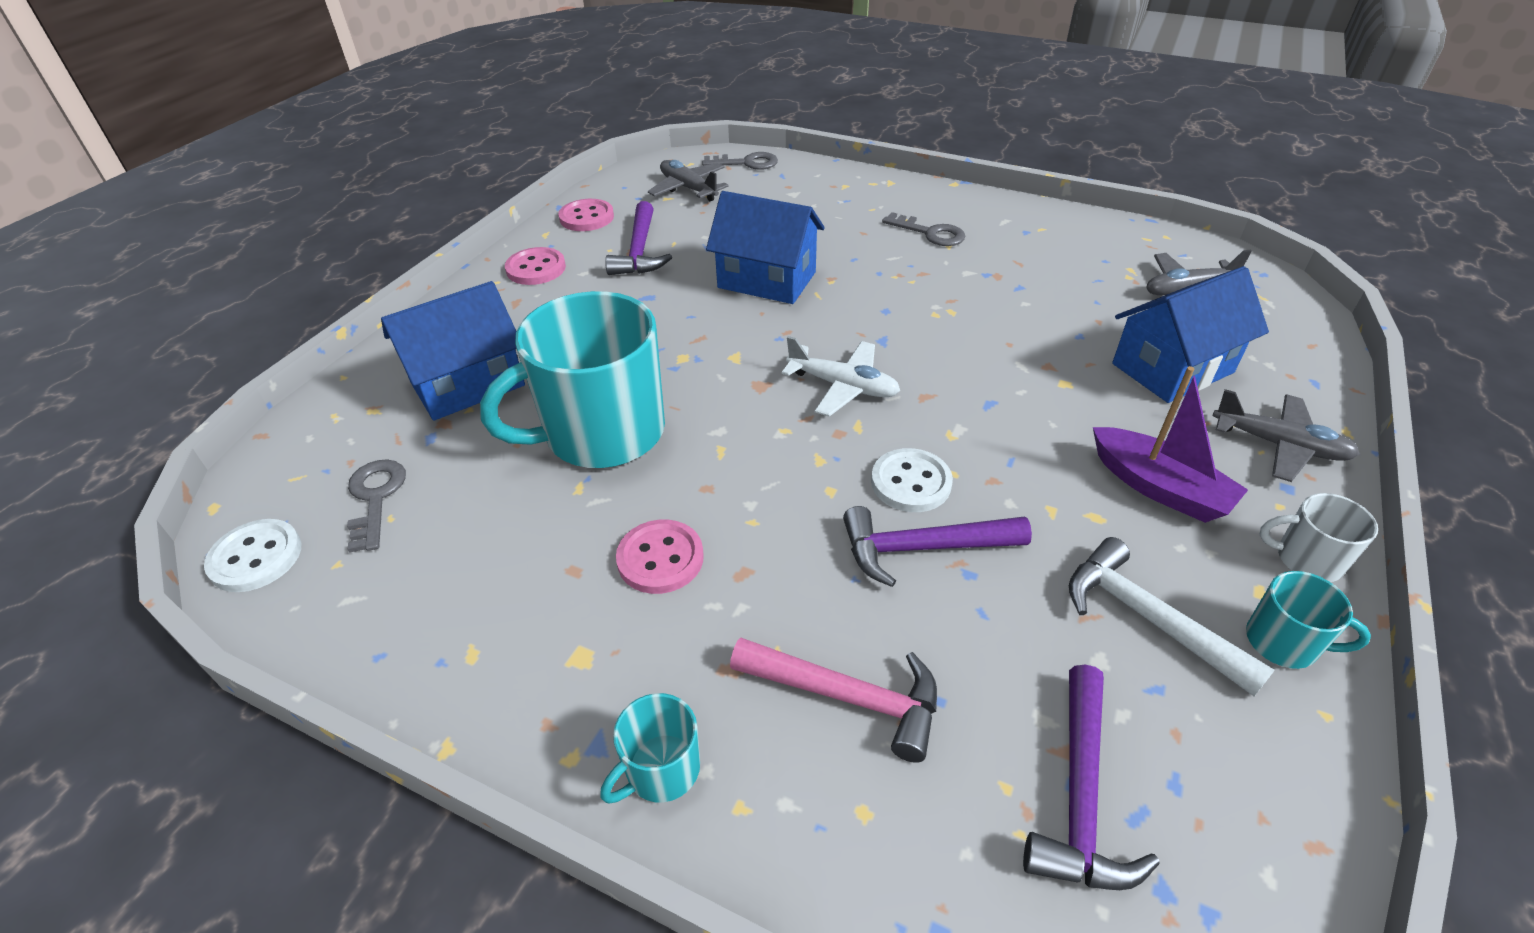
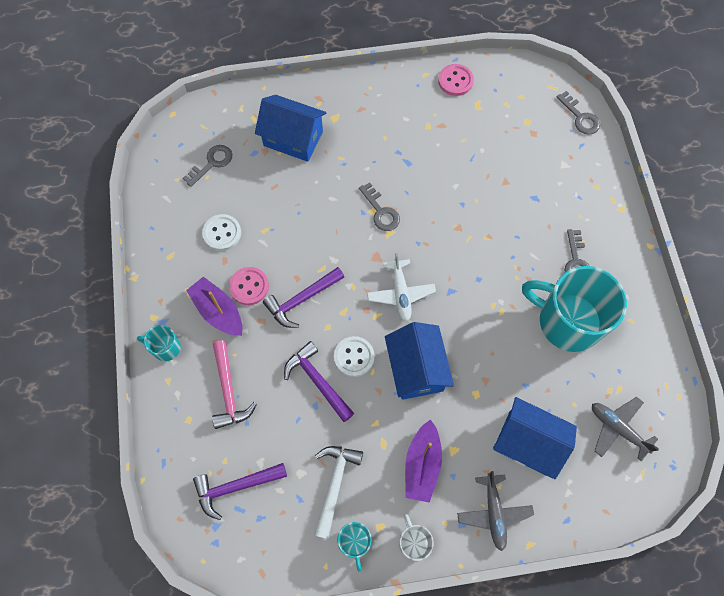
camera: 55 degrees right, 25 degrees up
white button [204,519,301,592] -> white button moved to [202,214,241,251]
turquoise mug [480,291,665,468] -> turquoise mug moved to [522,266,627,352]
pink button [505,247,566,285] -> none
purple hammer [605,201,672,275] -> purple hammer moved to [263,267,344,328]
grey plane [648,160,729,201] -> none
blue house [706,191,825,304] -> blue house moved to [385,322,454,400]
none -> purple boat [186,277,243,336]
none -> grey key [359,182,400,231]

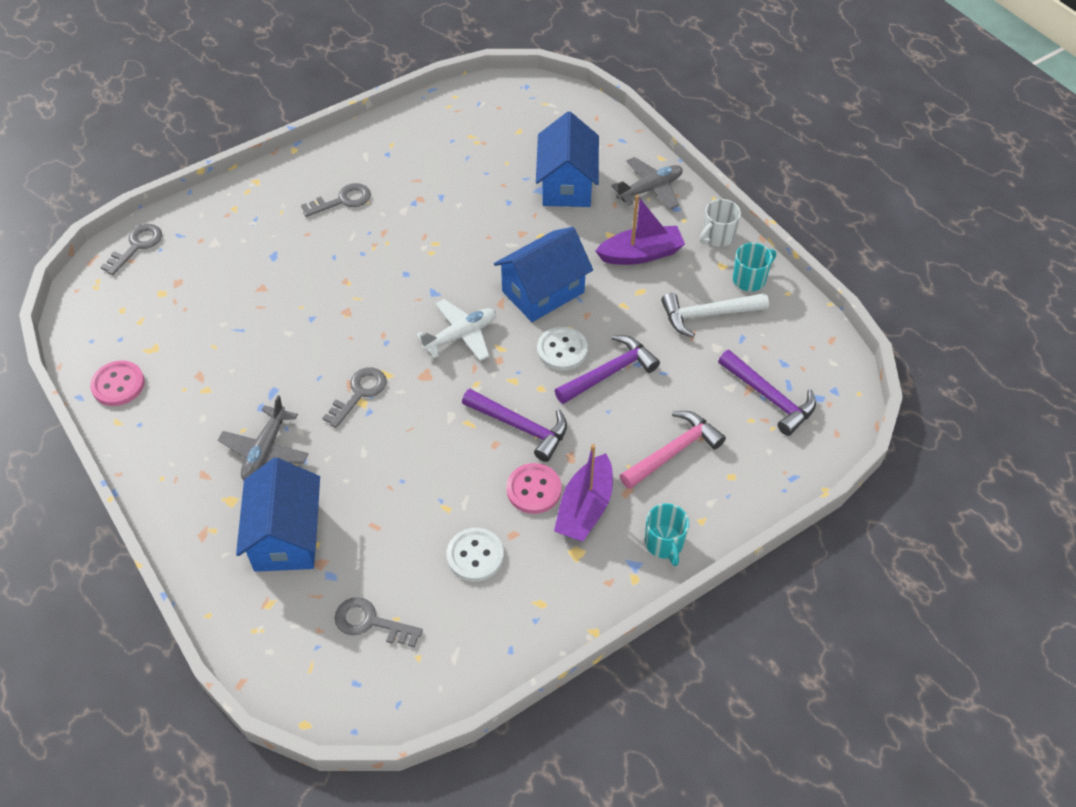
camera: 115 degrees left, 15 degrees down
purple hammer [284,341,354,422] -> purple hammer turned 150 degrees counterclockwise [555,335,660,404]
turquoise mug [522,266,627,352] -> none
grey plane [592,397,659,461] -> grey plane moved to [218,395,308,480]

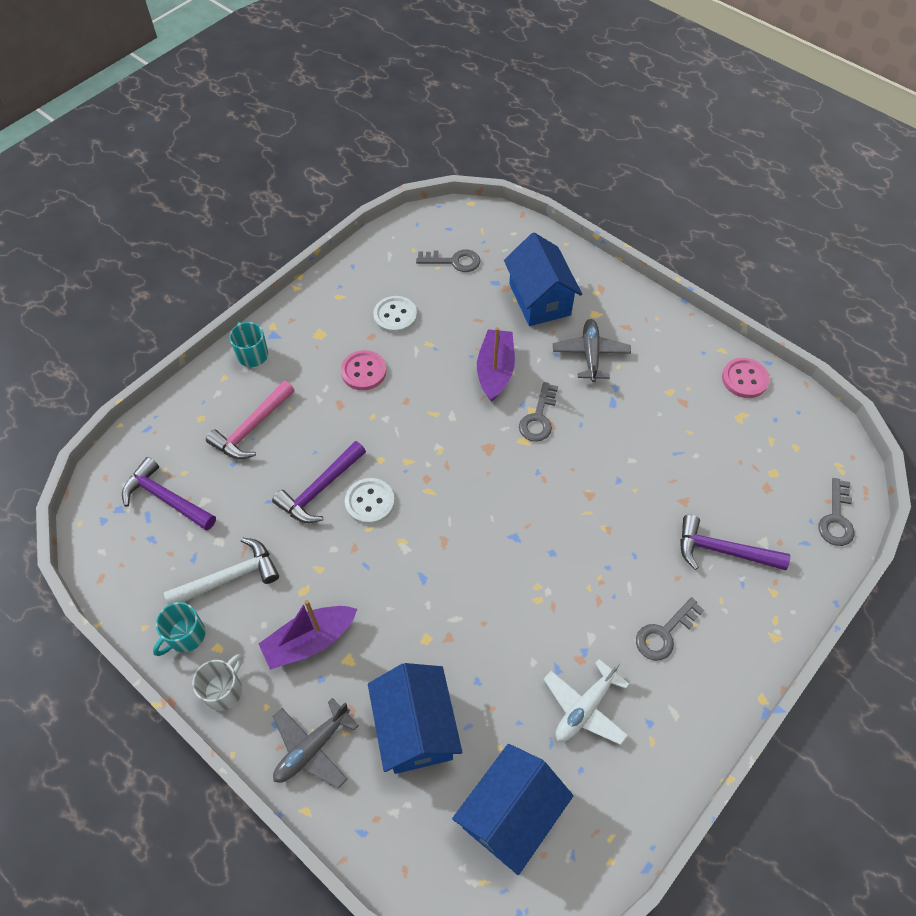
camera: 165 degrees right, 5 degrees up
white plane [416,299,496,361] -> white plane moved to [543,659,629,745]
purple hammer [462,389,567,462] -> purple hammer moved to [680,515,790,570]
blue house [494,227,593,322] -> blue house moved to [452,744,573,875]
purple boat [554,444,613,542] -> purple boat moved to [477,327,515,402]

